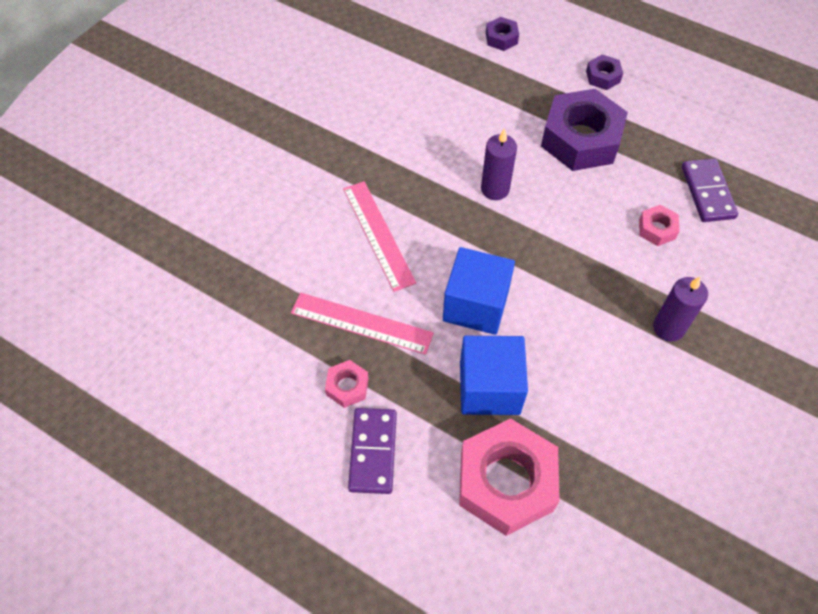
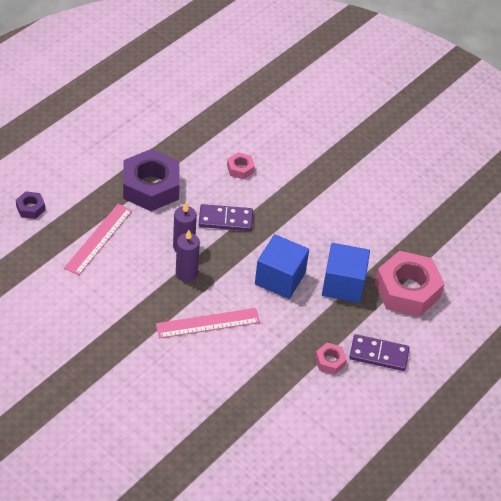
camera: 85 degrees left, 10 degrees down
pink ruler [291,292,434,355] -> pink ruler moved to [64,204,132,276]
purple nut [586,54,623,90] -> none
purple candle [653,277,708,341] -> purple candle moved to [176,230,200,282]
purple domino [682,158,738,222] -> purple domino moved to [199,204,253,231]

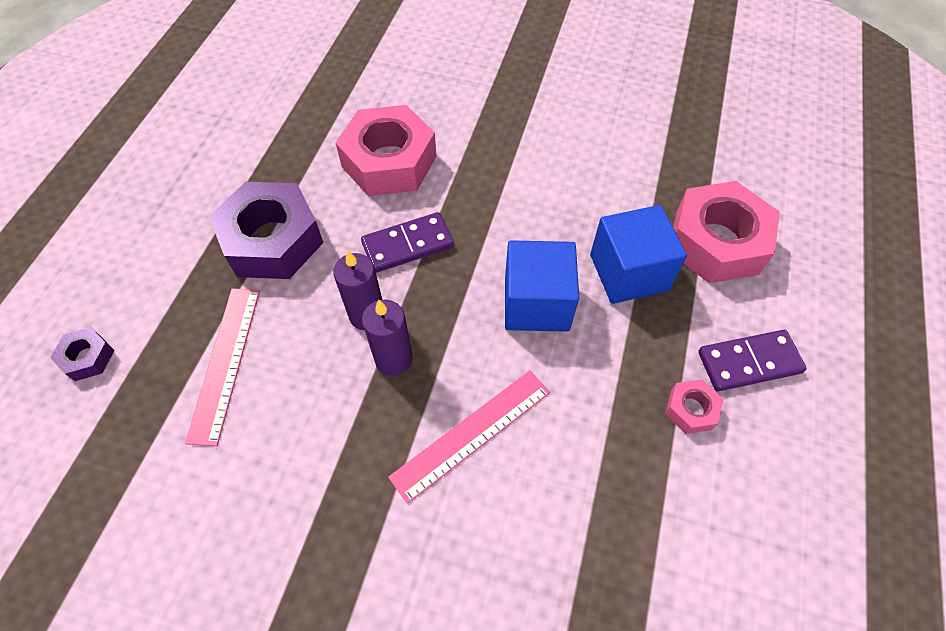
camera: 20 degrees left, 10 degrees up
pink nut [227,152,255,179] -> pink nut [336,105,436,196], size x2.21

